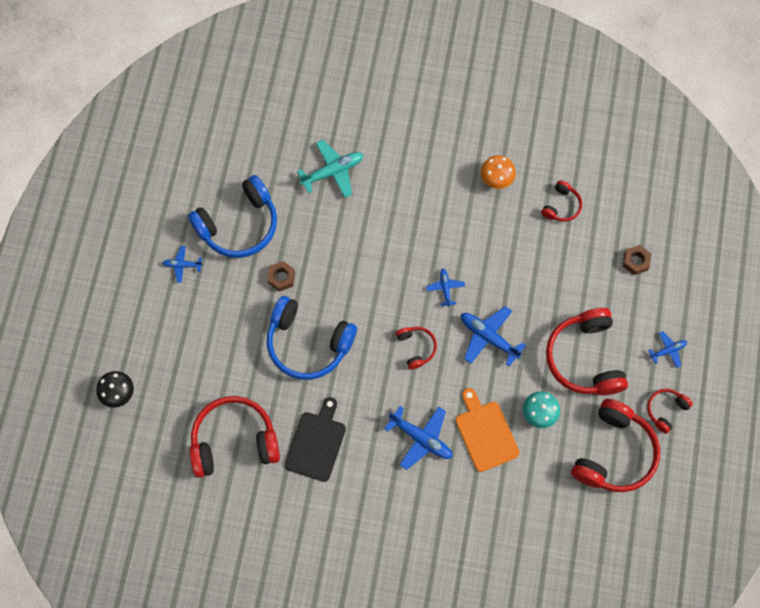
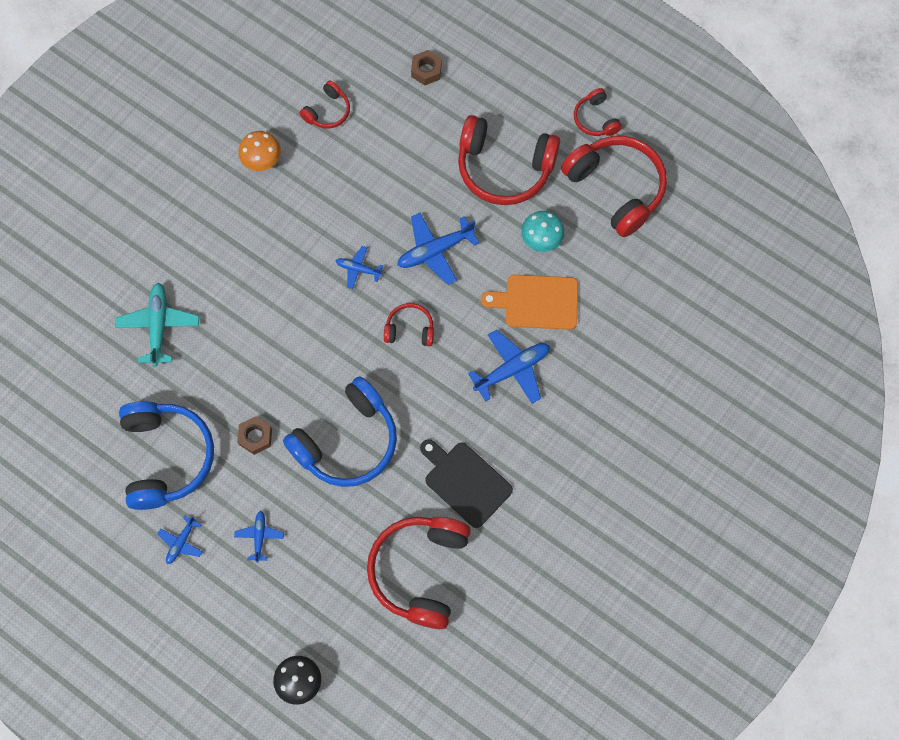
camera: 65 degrees left, 0 degrees up
red headphones [541,180,582,222] -> red headphones turned 75 degrees clockwise [299,81,350,129]
blue plane [648,331,687,368] -> blue plane moved to [234,511,284,563]

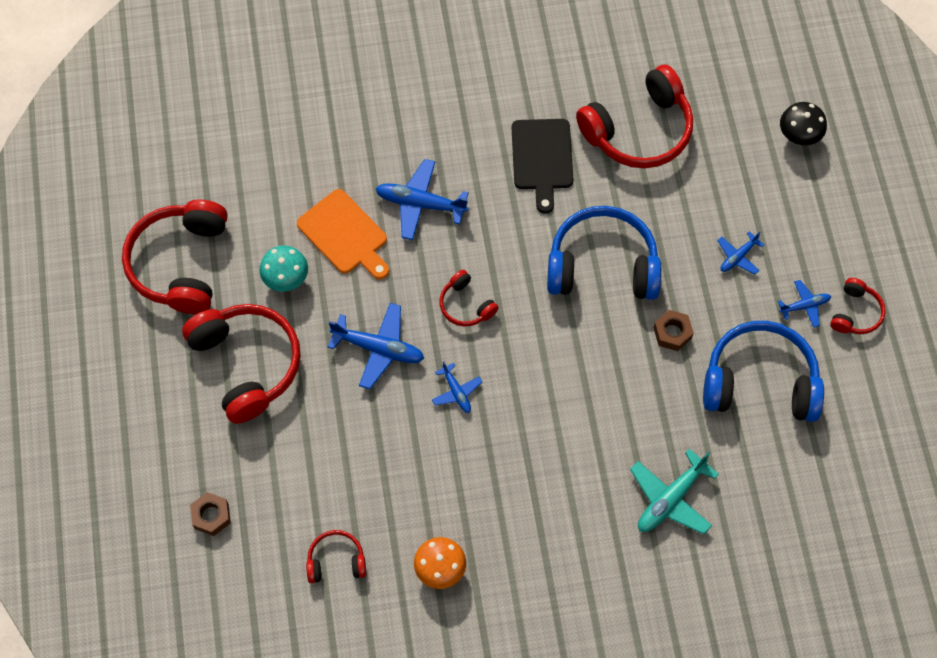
camera: 135 degrees left, 5 degrees down
blue headphones [119,401,214,510] -> blue headphones turned 60 degrees clockwise [703,321,824,422]
red headphones [574,88,622,136] -> red headphones moved to [830,278,886,334]

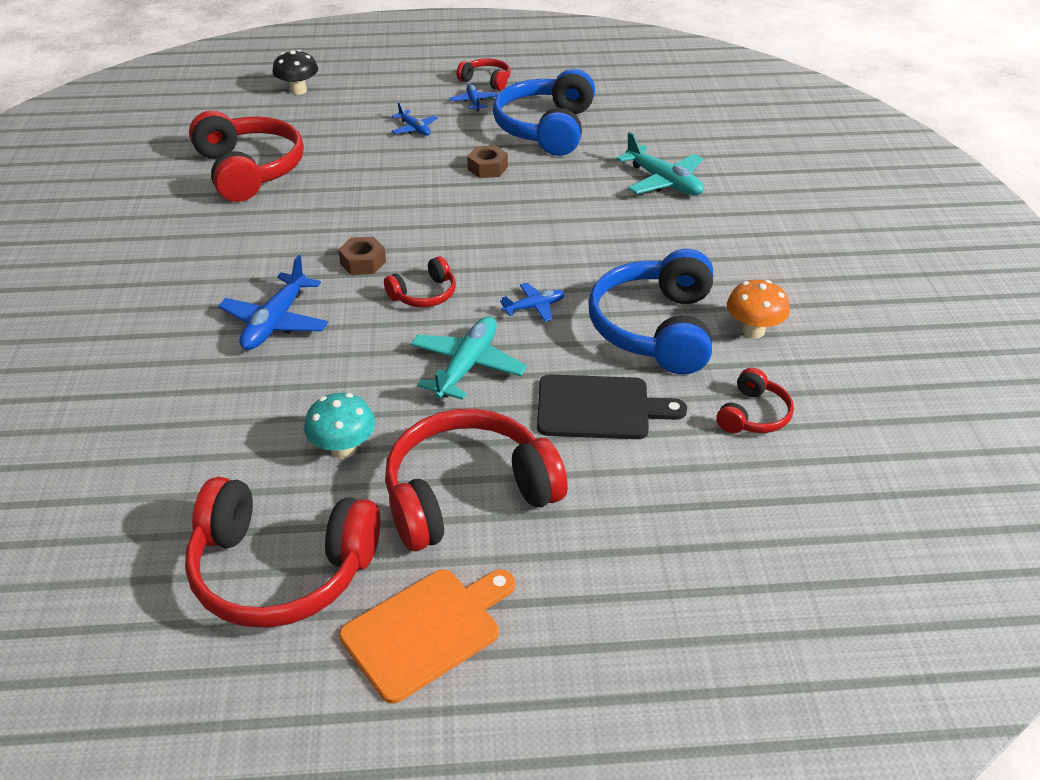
camera: 85 degrees left, 25 degrees down
brown nut [190,492,231,536] -> brown nut moved to [338,237,386,275]
orange cutting board [297,189,389,280] -> orange cutting board moved to [339,569,515,704]
red headphones [306,530,366,583] -> red headphones turned 150 degrees counterclockwise [716,368,794,433]
blue plane [328,303,424,389] -> turquoise plane [410,316,527,400]
black cutting board [512,119,573,214] -> black cutting board moved to [537,374,687,439]
blue headphones [547,206,661,300] -> blue headphones moved to [588,249,713,374]

